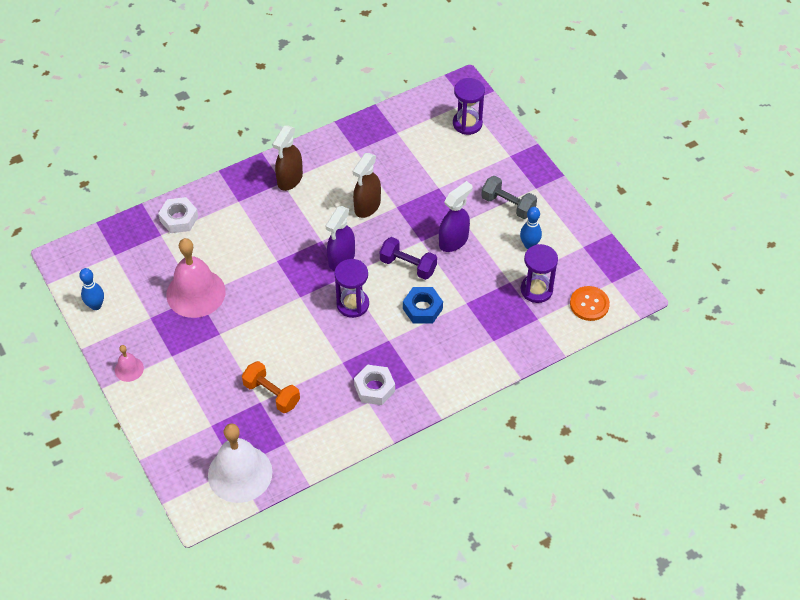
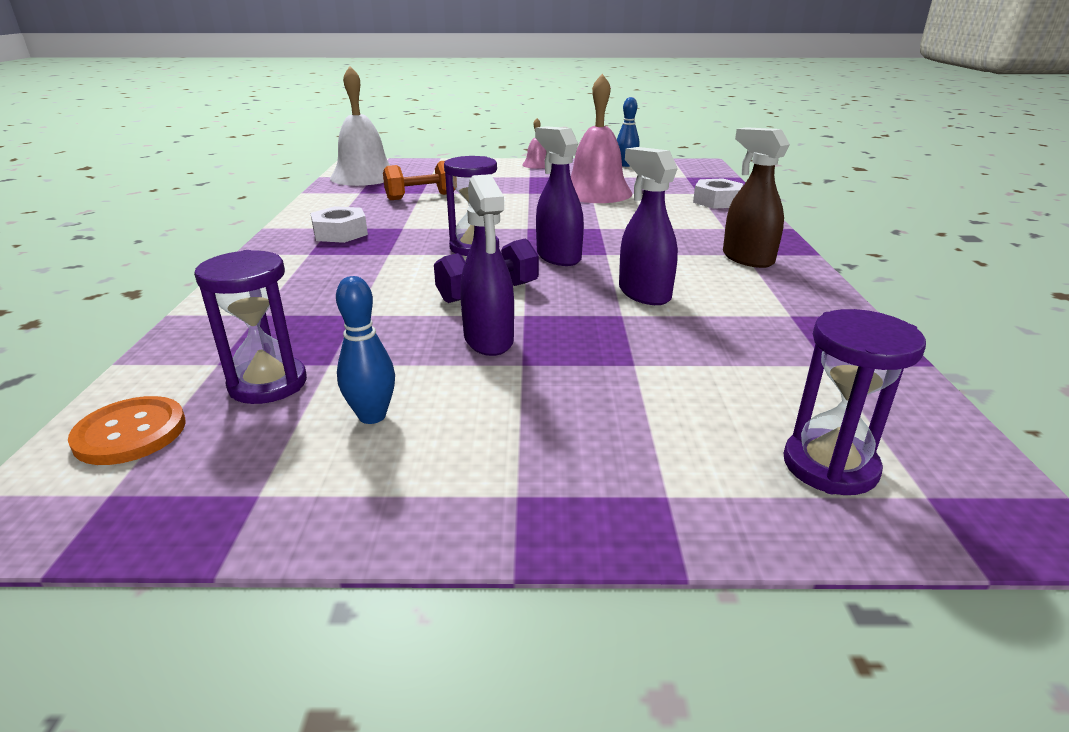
camera: 120 degrees right, 25 degrees down
brown spray bottle [353,153,381,218] -> purple spray bottle [619,147,678,305]
blue nut [403,287,443,324] -> none
grey dumbbell [481,176,537,219] -> none

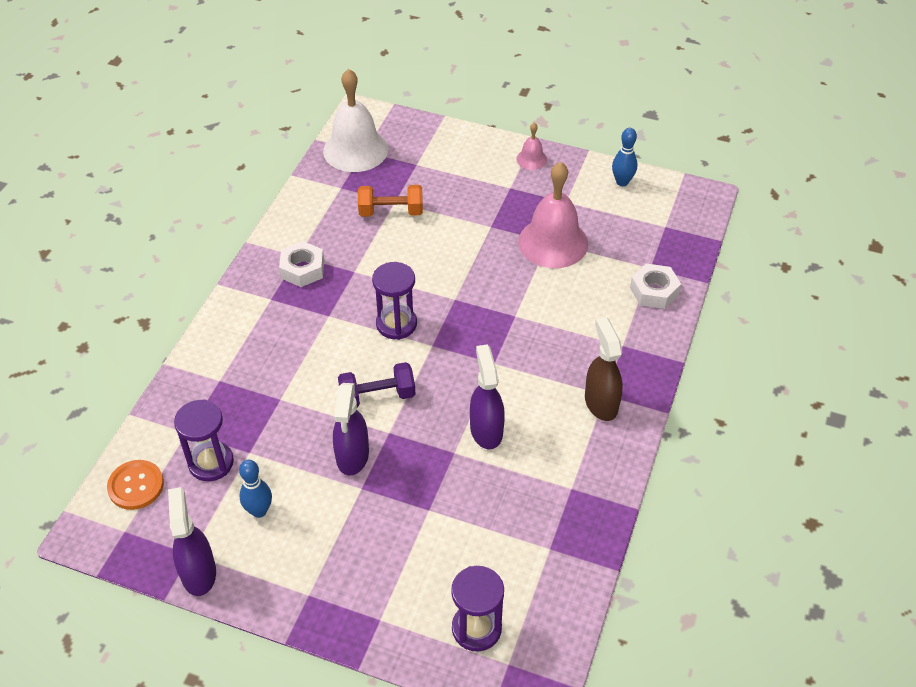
camera: 20 degrees right, 20 degrees up
purple spray bottle [535,126,584,266] -> purple spray bottle moved to [168,487,216,596]

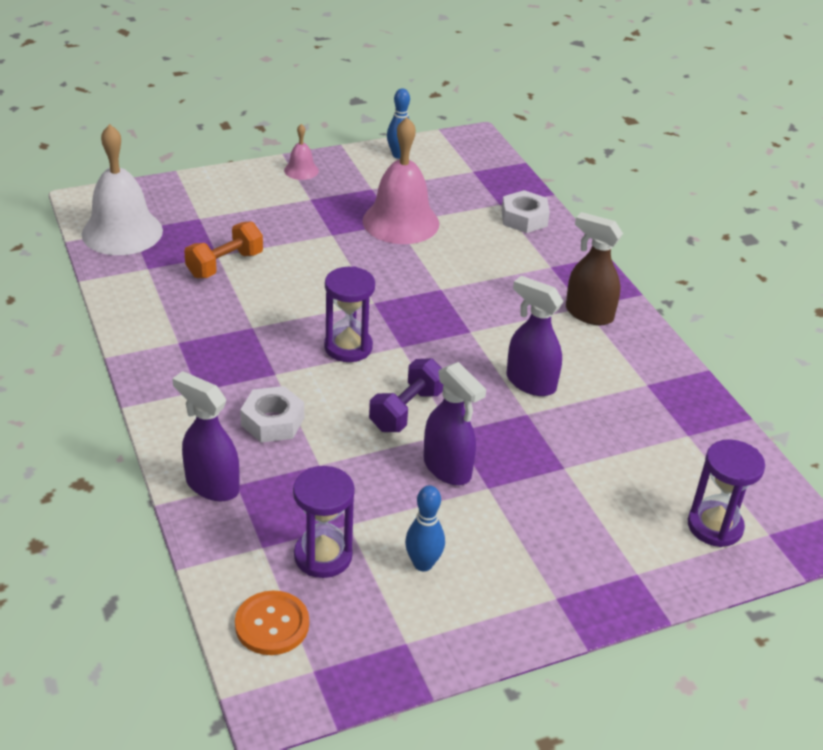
camera: 45 degrees left, 10 degrees down
purple spray bottle [168,487,216,596] -> purple spray bottle moved to [172,371,240,501]
white nut [279,241,324,287] -> white nut moved to [240,386,304,443]

